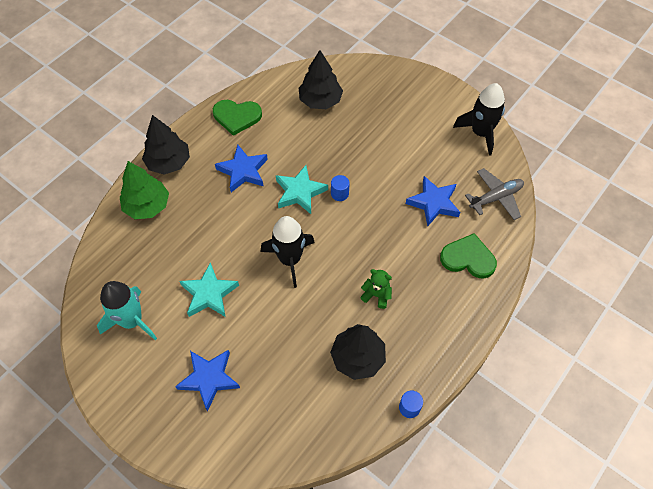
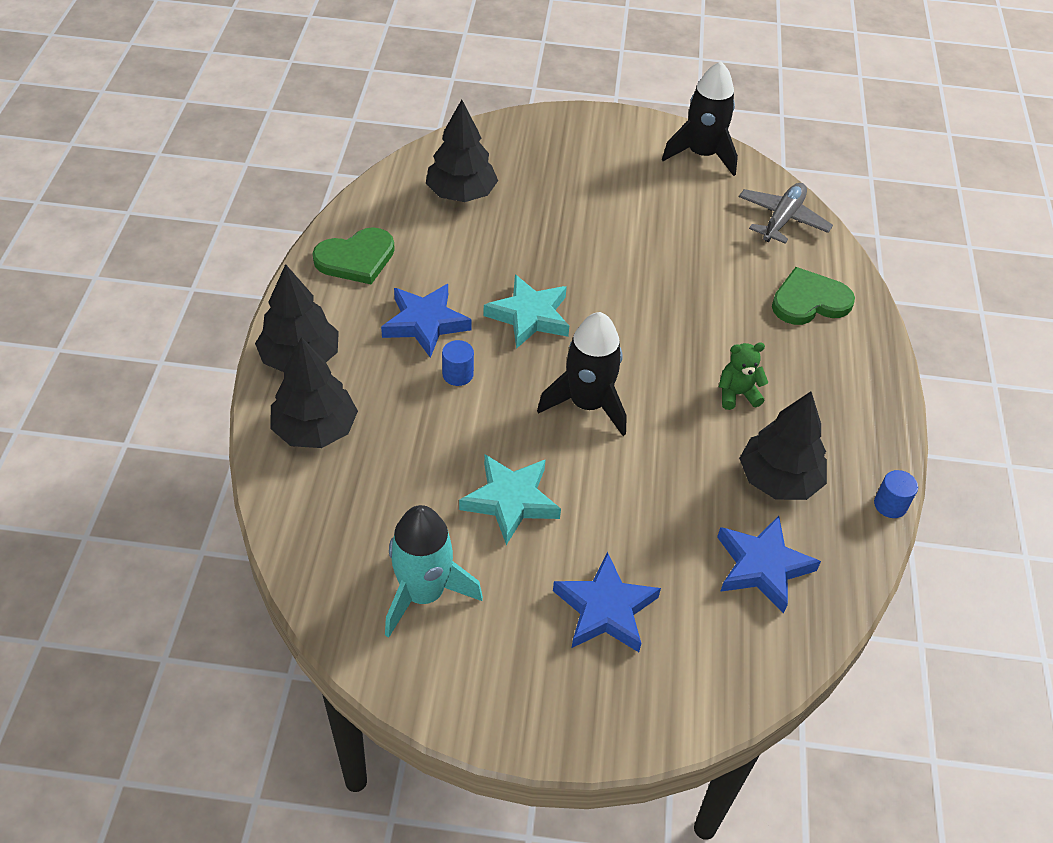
camera: 35 degrees left, 10 degrees down
green tree [120,161,169,219] -> black tree [270,337,358,448]
blue cylinder [331,175,350,201] -> blue cylinder moved to [442,340,474,386]
blue star [406,176,460,227] -> blue star moved to [717,516,821,614]

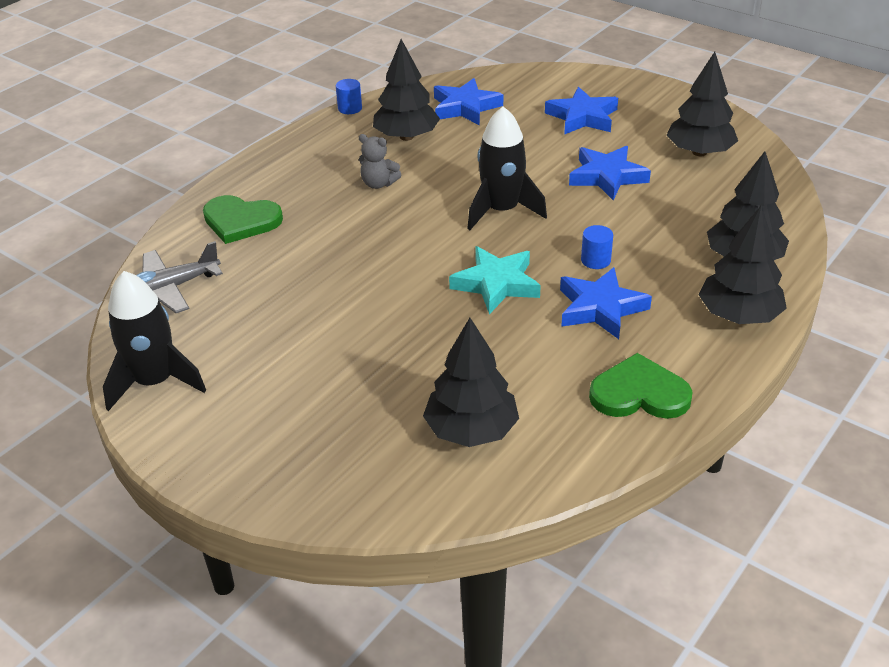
camera: 145 degrees left, 10 degrees down
turquoise rocket [385,505,483,638] -> black tree [666,52,738,156]
turquoise star [459,454,561,545] -> blue star [569,146,651,200]
green teddy bear [719,342,769,410] -> grey teddy bear [359,134,401,189]

